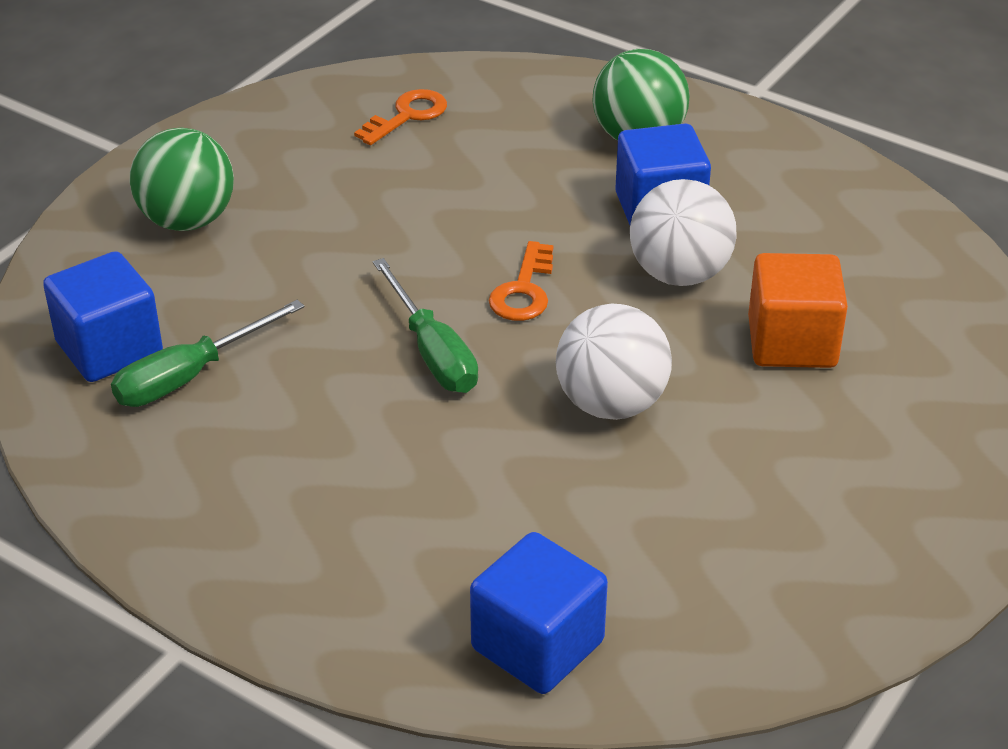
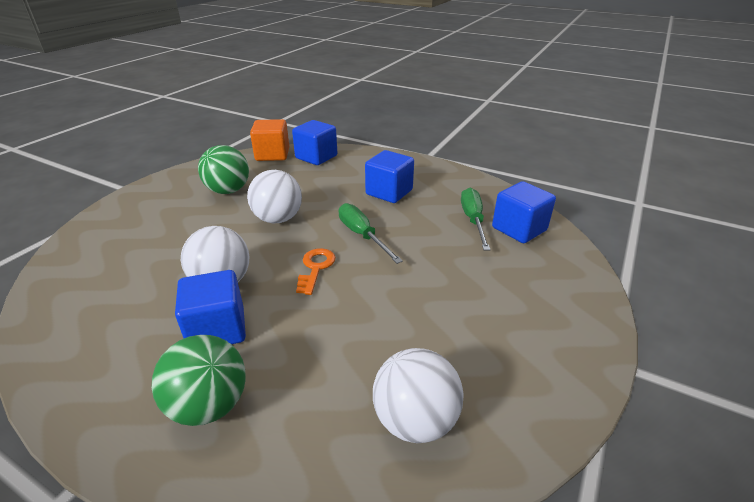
camera: 175 degrees right, 5 degrees down
green screwdriver [111,300,305,407] -> green screwdriver turned 45 degrees counterclockwise [461,188,490,250]
green ball [130,127,234,231] -> green ball moved to [198,145,249,194]
orange key [354,89,447,145] -> white ball [373,348,464,443]
orange cube [748,253,848,368] -> orange cube moved to [250,119,289,161]
none -> blue cube [365,150,414,203]

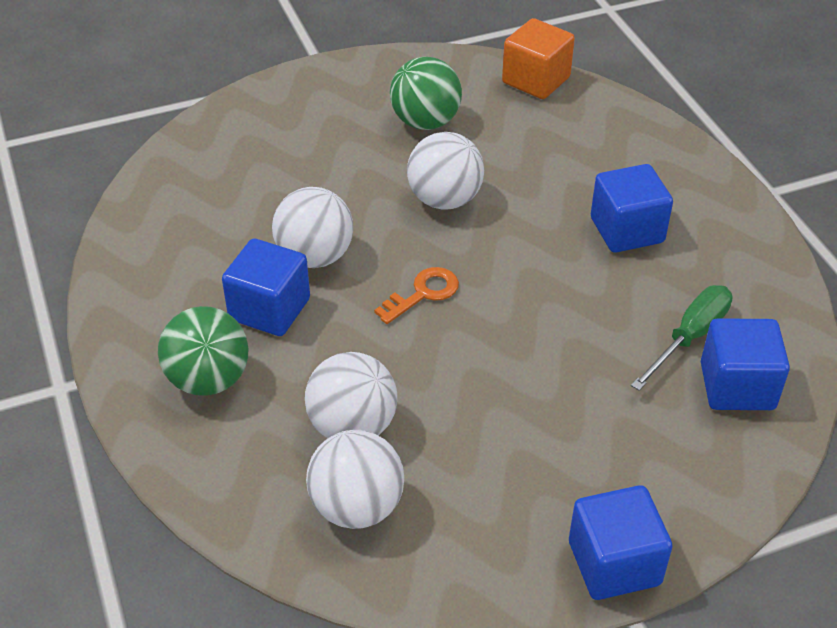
camera: 40 degrees right, 10 degrees up
blue cube [292,120,337,165] -> blue cube moved to [569,485,672,600]
green screwdriver [339,203,403,264] -> none
none -> white ball [305,352,397,438]

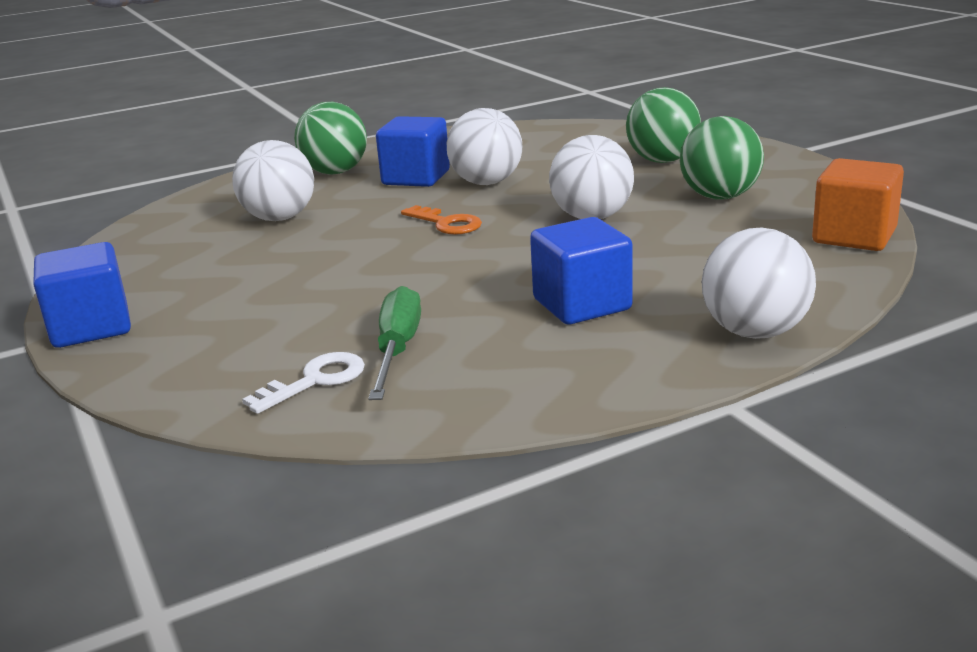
camera: 85 degrees right, 20 degrees down
white ball [306,430,404,529] -> white ball moved to [702,228,816,339]
green screwdriver [631,285,733,391] -> green screwdriver turned 120 degrees counterclockwise [368,286,421,400]
blue cube [701,318,790,410] -> white key [242,352,365,414]
none -> green ball [626,87,701,163]

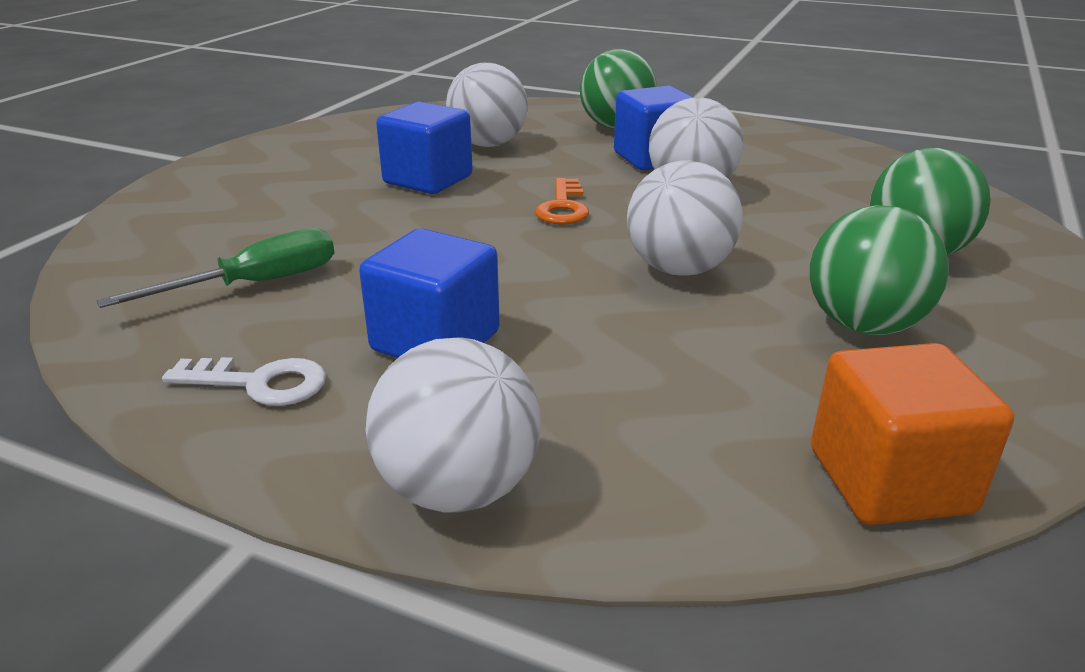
camera: 50 degrees right, 5 degrees up
blue cube [33,242,131,348] -> blue cube moved to [376,102,473,194]
white key [242,352,365,414] -> white key moved to [162,357,326,406]

